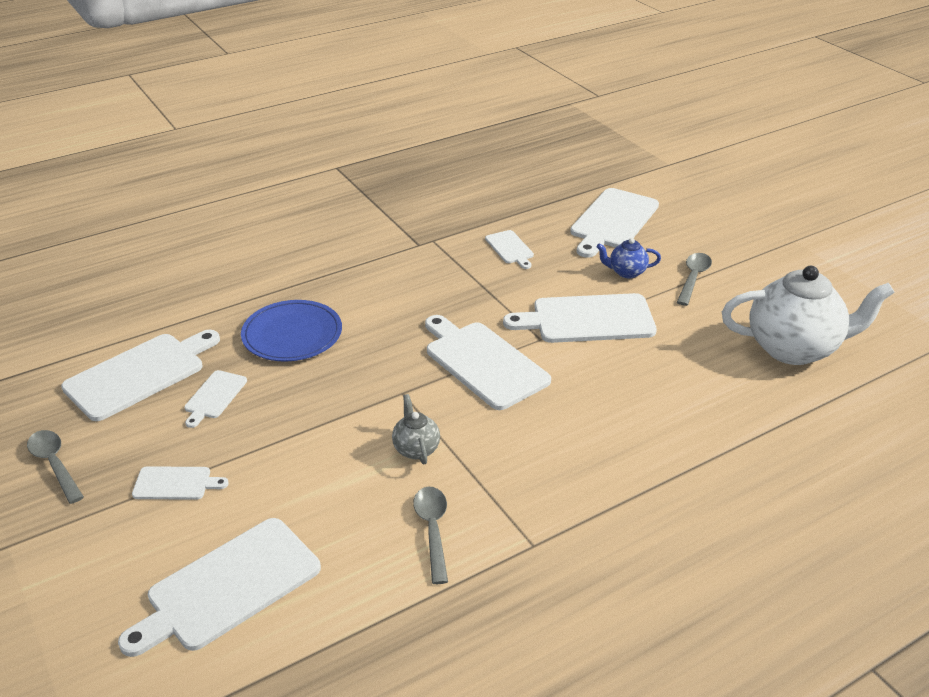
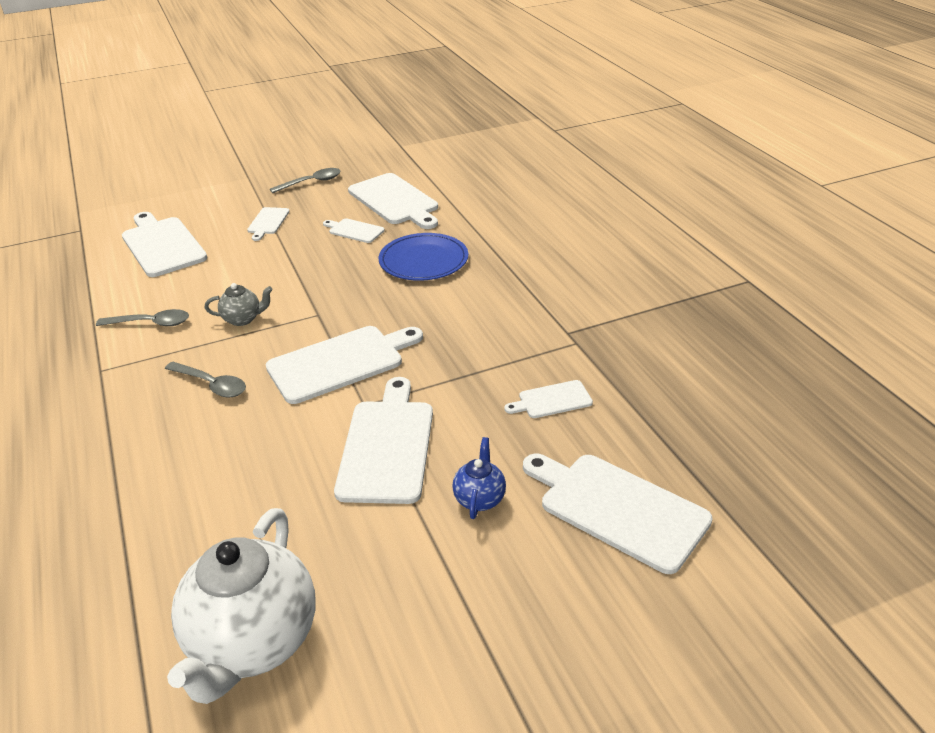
camera: 100 degrees right, 0 degrees up
grey spoon [677,253,712,306] -> grey spoon moved to [165,362,246,397]

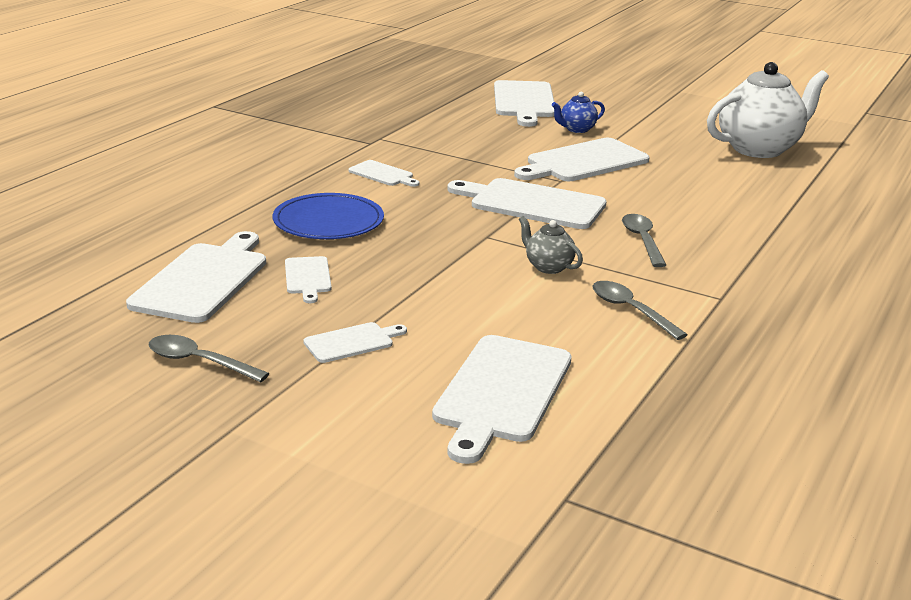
camera: 130 degrees left, 10 degrees down
white cutting board [504,380,593,418] -> white cutting board moved to [349,160,419,187]

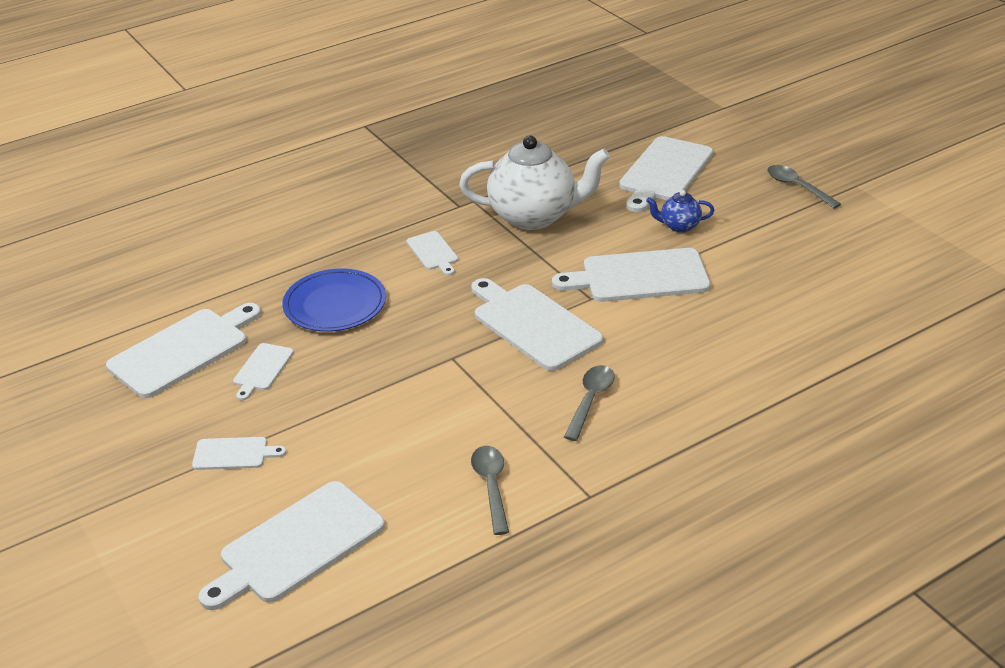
camera: 30 degrees right, 10 degrees up
grey spoon [149,335,269,382] -> grey spoon moved to [767,165,841,209]
grey teapot [519,216,583,274] -> none
white teapot [707,62,829,158] -> white teapot moved to [459,135,610,230]

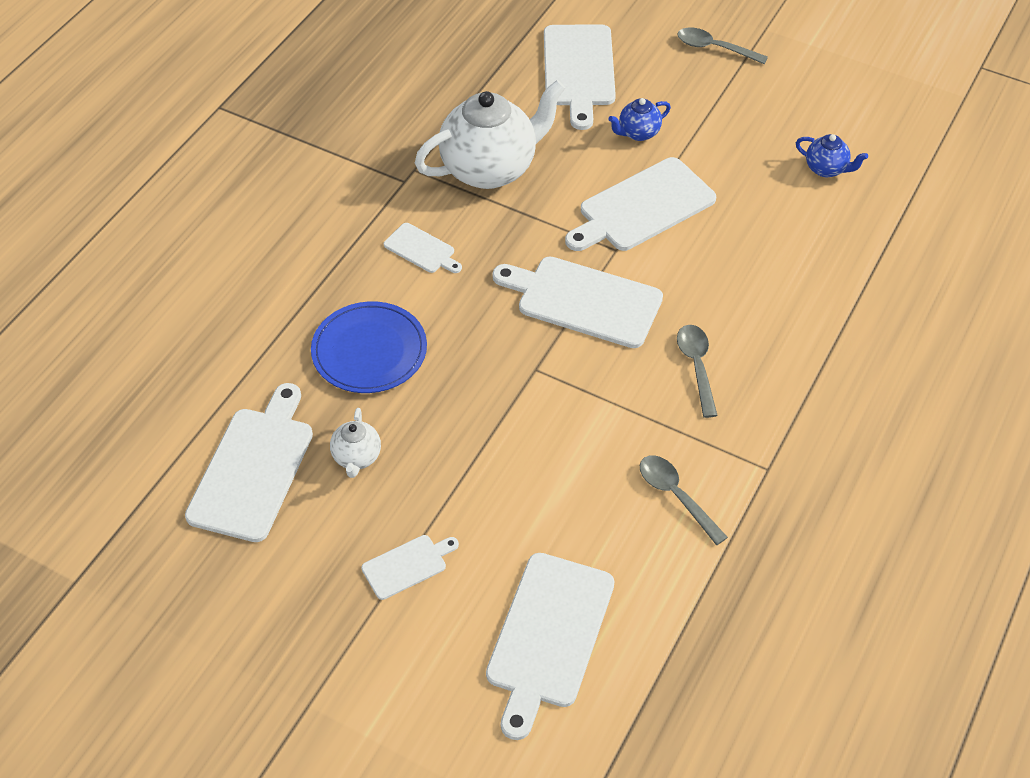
camera: 30 degrees left, 15 degrees up
white cutting board [233,343,294,401] -> white teapot [330,408,381,478]
none -> blue teapot [796,134,868,177]

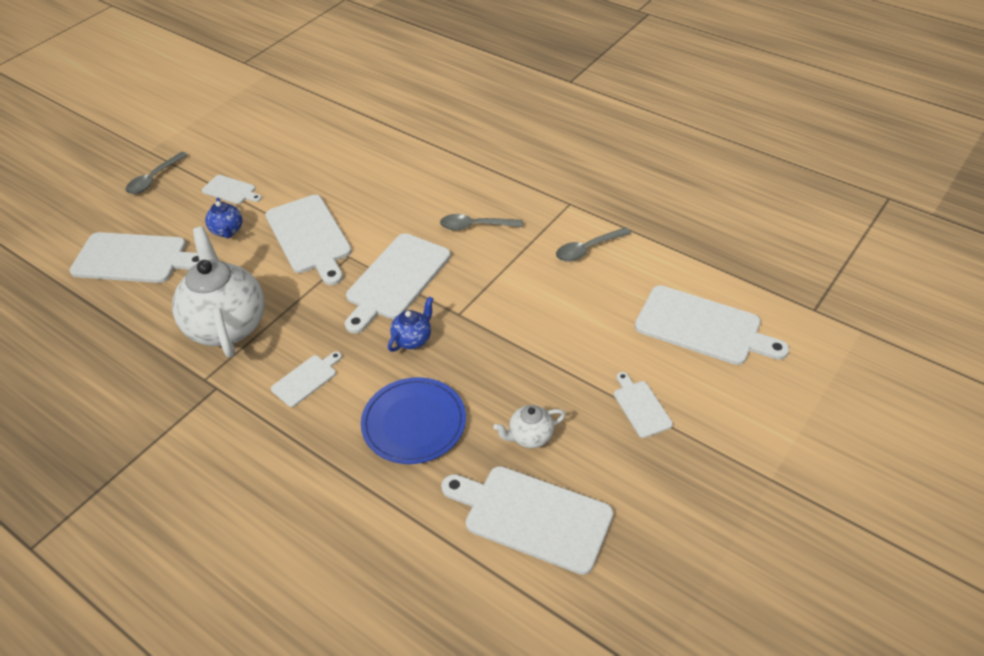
camera: 80 degrees left, 5 degrees down
white teapot [330,408,381,478] -> white teapot turned 150 degrees clockwise [493,405,565,448]
blue teapot [796,134,868,177] -> blue teapot moved to [388,296,434,352]
none -> white cutting board [202,175,262,204]

